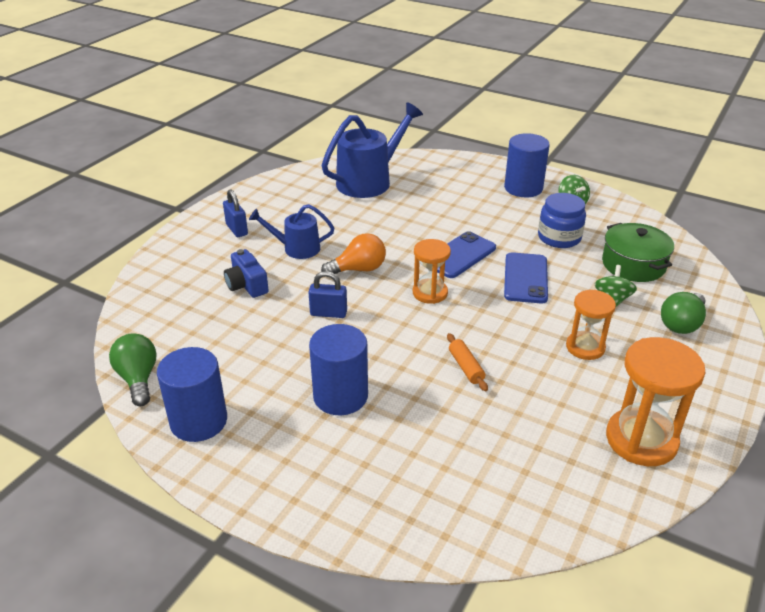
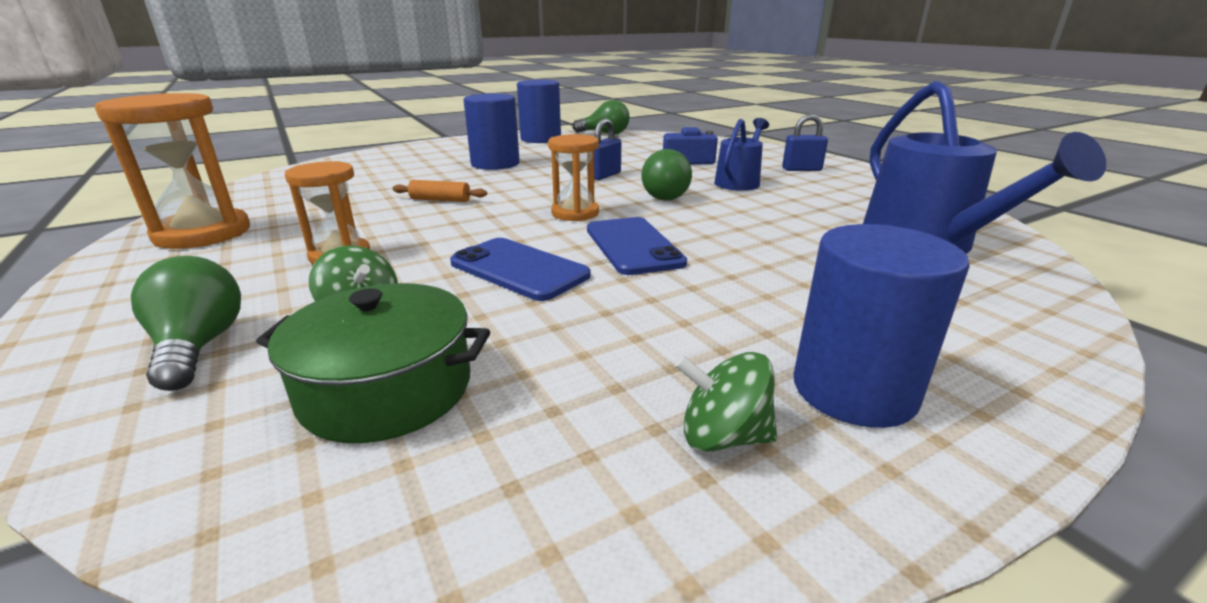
camera: 120 degrees right, 10 degrees down
orange light bulb [321,233,386,274] -> green light bulb [641,149,692,200]
blue jar [538,193,586,248] -> none

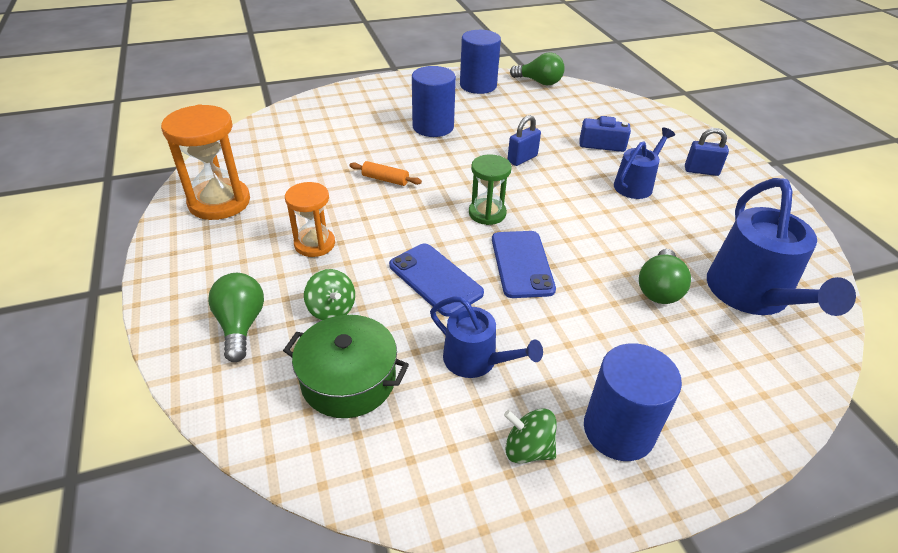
camera: 10 degrees right, 15 degrees up
orange hourglass [548,134,599,221] -> green hourglass [469,154,512,225]
green light bulb [641,149,692,200] -> green light bulb moved to [639,249,691,304]
none -> blue watering can [430,297,543,378]

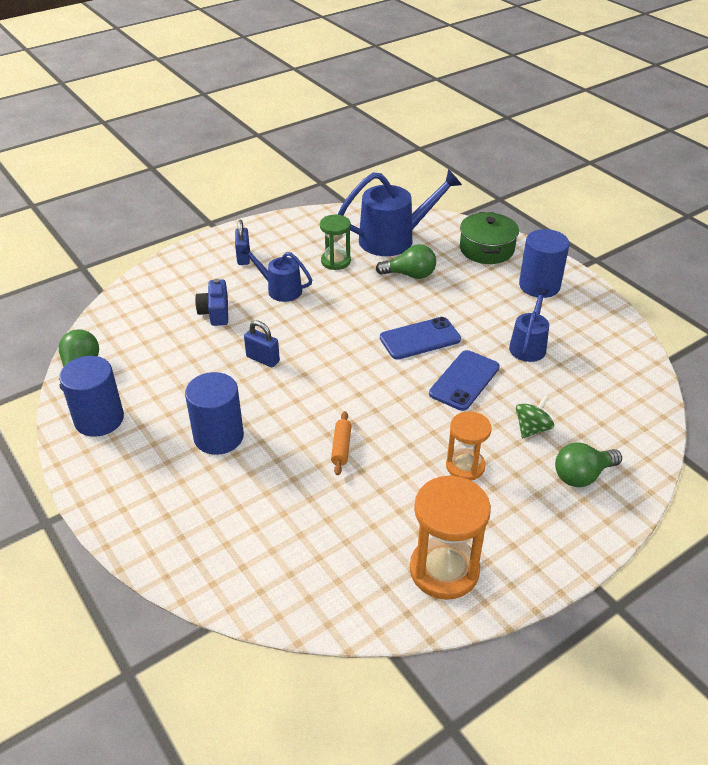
camera: 105 degrees left, 0 degrees up
green pot [283,315,409,418] -> green pot moved to [460,212,519,264]
green hourglass [469,154,512,225] -> green hourglass moved to [320,215,351,270]
green spinning top [504,408,557,464] -> none

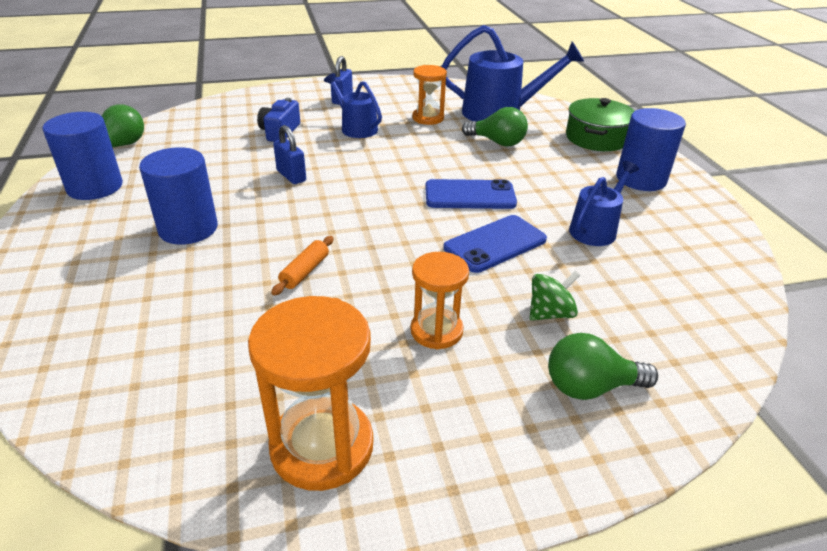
camera: 20 degrees right, 5 degrees down
green hourglass [320,215,351,270] -> orange hourglass [412,65,447,125]

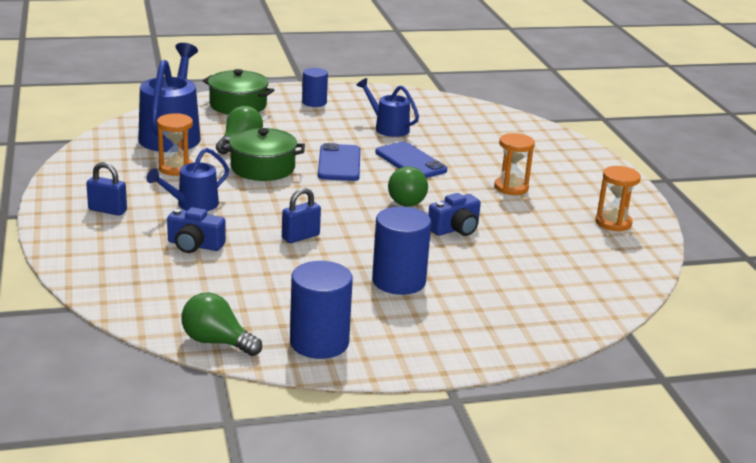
camera: 90 degrees left, 10 degrees down
orange hourglass [248,296,373,491] -> orange hourglass [595,166,641,232], size x0.63
orange rolling pin [271,236,333,296] -> blue camera [428,193,481,236]
green spinning top [530,271,580,321] -> none
green light bulb [548,333,658,400] -> green light bulb moved to [388,166,428,207]
blue cylinder [616,108,686,191] -> blue cylinder [302,68,328,107], size x0.62
none -> green pot [221,128,305,181]

